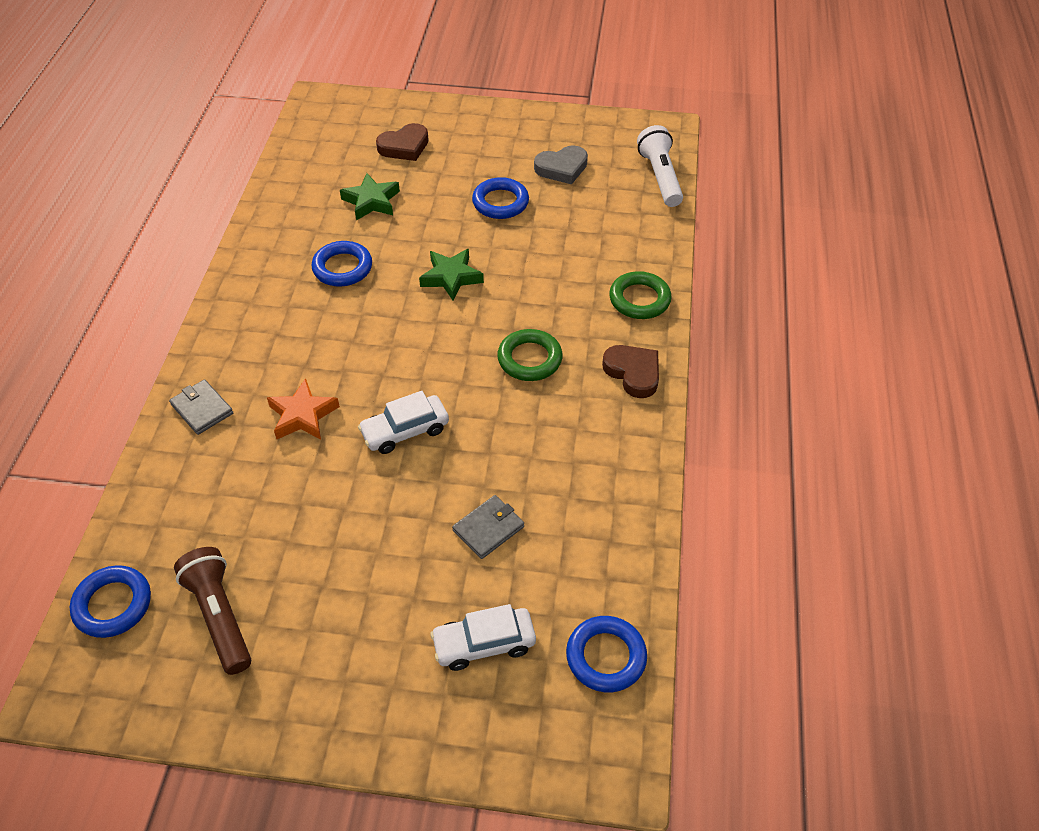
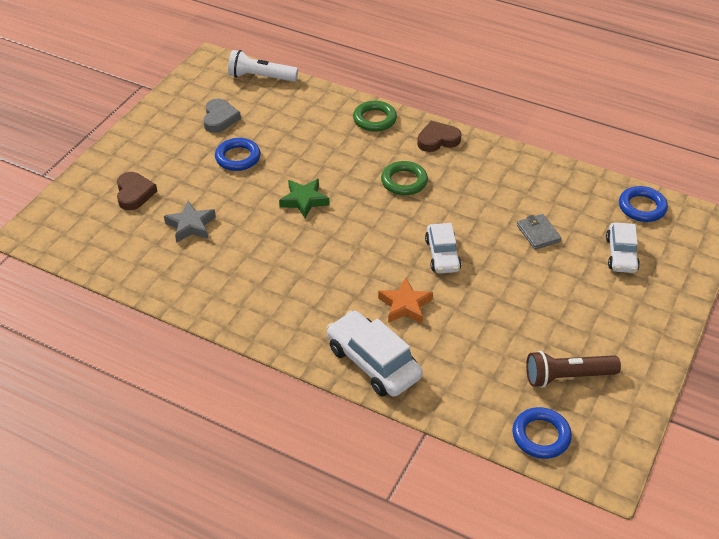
camera: 70 degrees left, 5 degrees down
grey wallet [169,379,233,435] -> white car [327,310,423,397]
blue ring [312,241,372,286] -> none
green star [340,173,400,221] -> grey star [164,201,216,243]

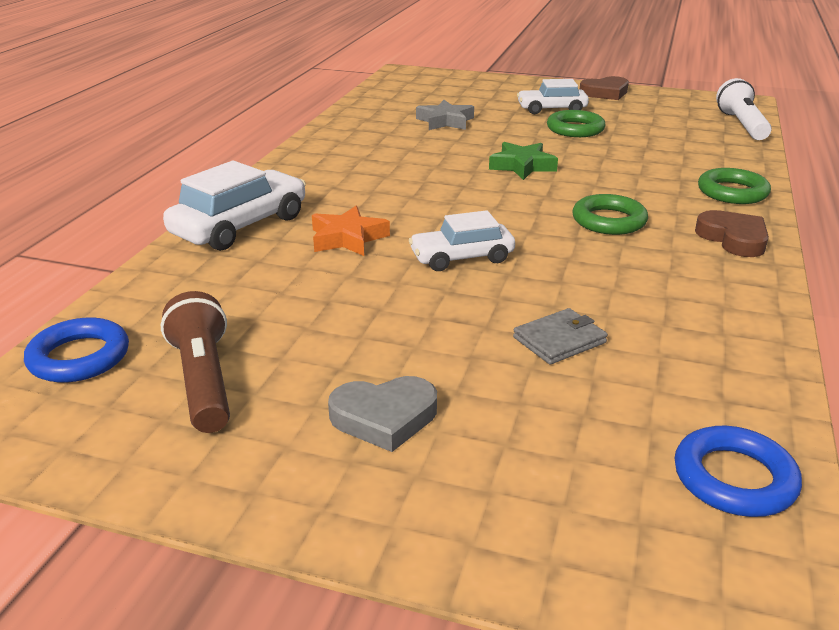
camera: 80 degrees right, 15 degrees down
brown heart [117,172,157,210] -> brown heart moved to [580,76,629,100]
grey heart [203,98,241,133] -> grey heart moved to [328,376,437,452]
blue ring [215,138,261,171] -> green ring [547,110,605,137]
white car [606,222,640,273] -> white car moved to [517,79,589,114]

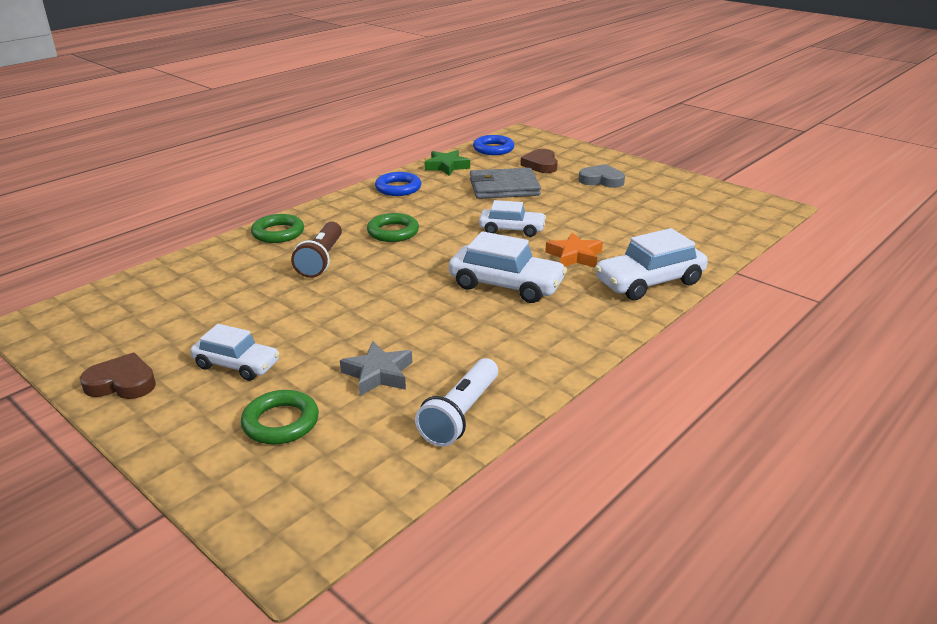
camera: 155 degrees left, 0 degrees up
blue ring [24,317,129,383] -> blue ring moved to [375,172,422,196]
brown flashlight [161,291,230,433] -> brown flashlight moved to [291,222,342,278]
green star [489,142,558,180] -> green star moved to [425,150,470,176]
grey wallet [513,308,608,365] -> grey wallet [470,168,541,199], size x1.78
green ring [547,110,605,137] -> green ring moved to [241,390,319,445]
brown heart [695,210,769,257] -> brown heart moved to [520,149,558,173]
white flashlight [716,78,772,140] -> white flashlight moved to [415,358,498,447]
none -> white car [449,231,567,303]

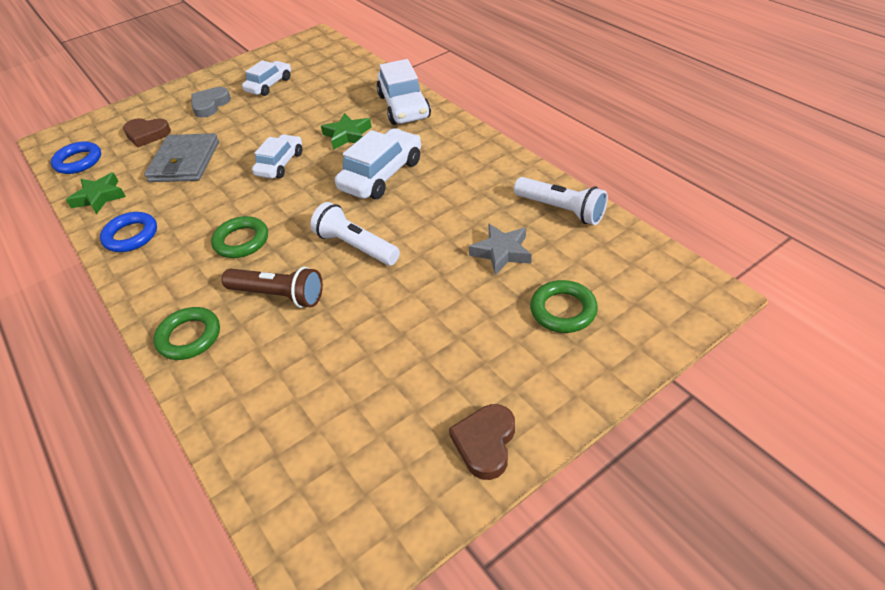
camera: 75 degrees left, 15 degrees up
white car [190,324,280,381] -> white car moved to [242,60,291,96]
orange star [545,232,603,268] -> green star [321,113,372,150]
none -> white flashlight [310,202,400,265]

